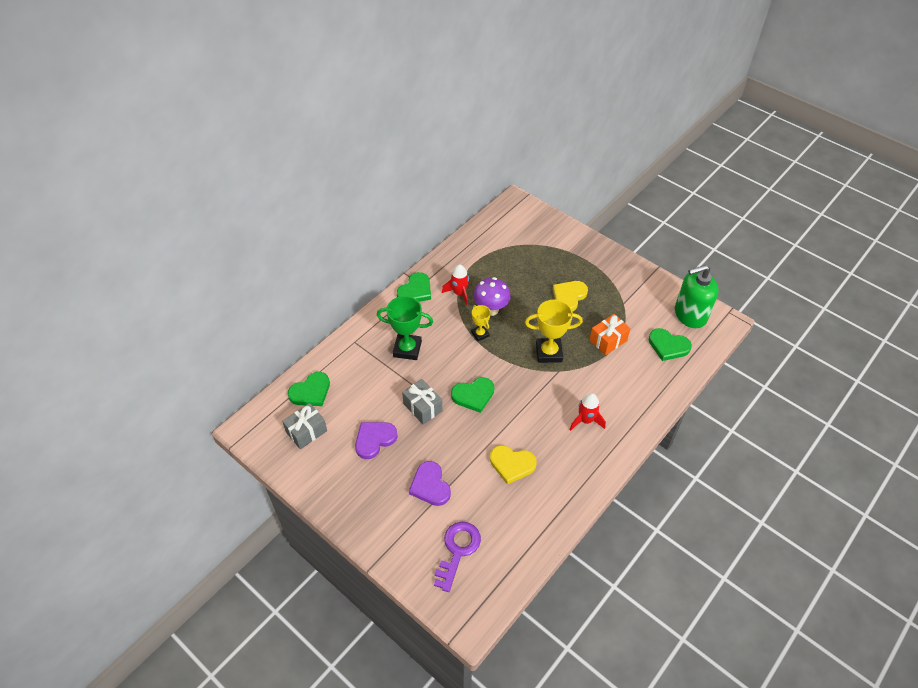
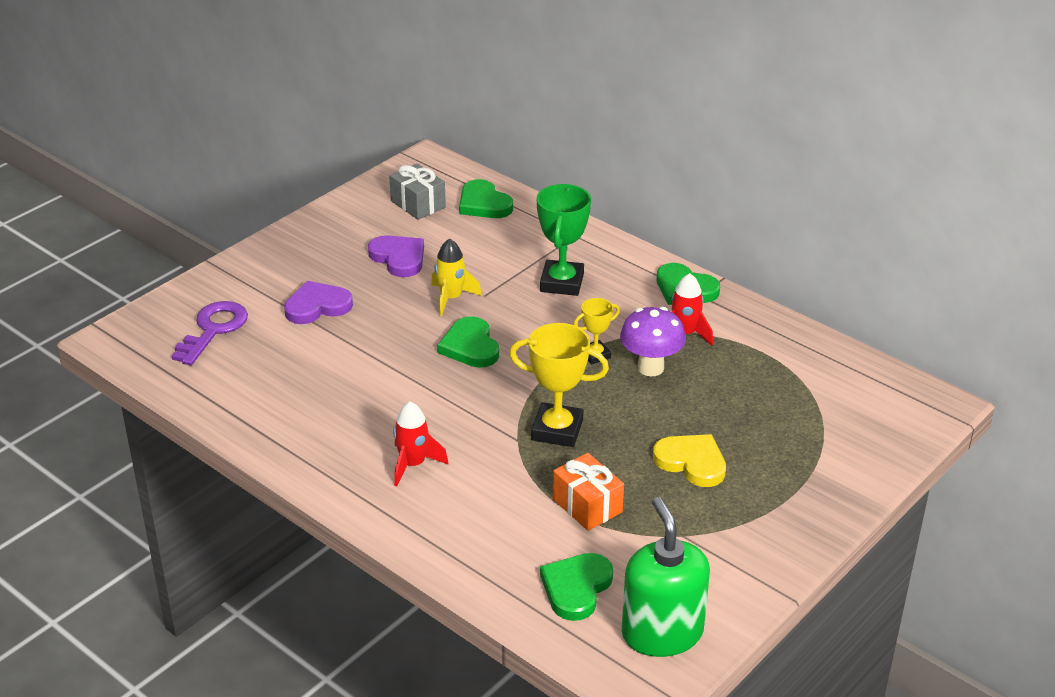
camera: 90 degrees right, 15 degrees down
grey gift [402,379,442,424] -> yellow rocket [431,238,482,317]
purple key [434,522,481,592] -> purple key turned 90 degrees counterclockwise [172,301,248,365]
yellow heart [490,445,537,485] -> none
yellow trophy [525,299,583,363] -> yellow trophy turned 75 degrees counterclockwise [509,323,609,447]

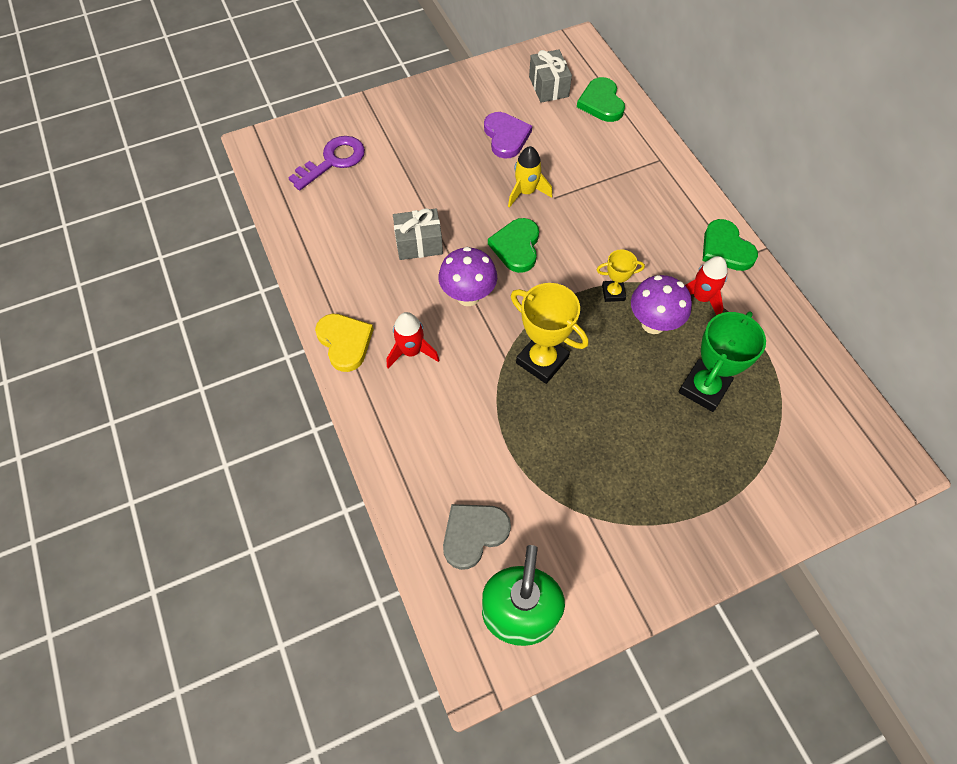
camera: 25 degrees right, 25 degrees up
purple heart [284,281,353,324] -> none
green trophy [537,184,591,296] -> green trophy moved to [679,312,766,412]
green heart [540,553,613,621] -> grey heart [443,504,511,570]
orange gift [553,453,624,531] -> none
yellow heart [653,434,726,487] -> yellow heart moved to [315,314,374,372]
none -> grey gift [393,208,443,260]
none -> purple mushroom [438,247,497,306]

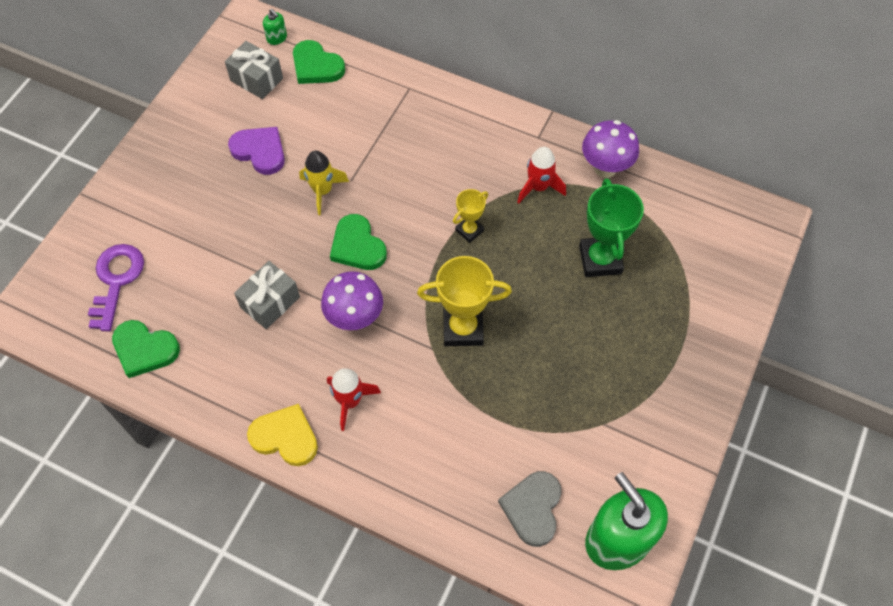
camera: 40 degrees left, 0 degrees up
purple mushroom [631,275,692,334] -> purple mushroom moved to [582,120,639,178]
green heart [703,219,758,271] -> green heart moved to [112,320,180,378]
none -> green soap dispenser [263,9,287,45]

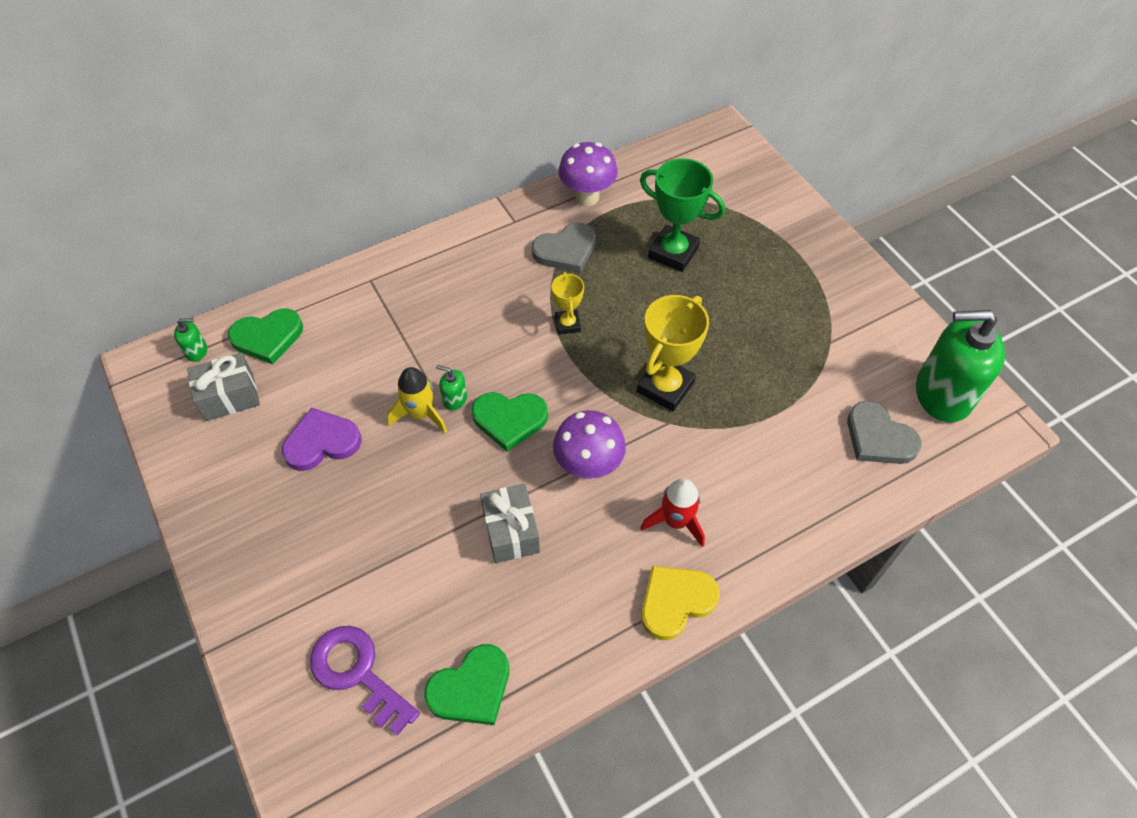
camera: 55 degrees left, 5 degrees down
red rocket [517,147,566,203] -> grey heart [532,223,596,273]
none -> green soap dispenser [436,365,467,410]

